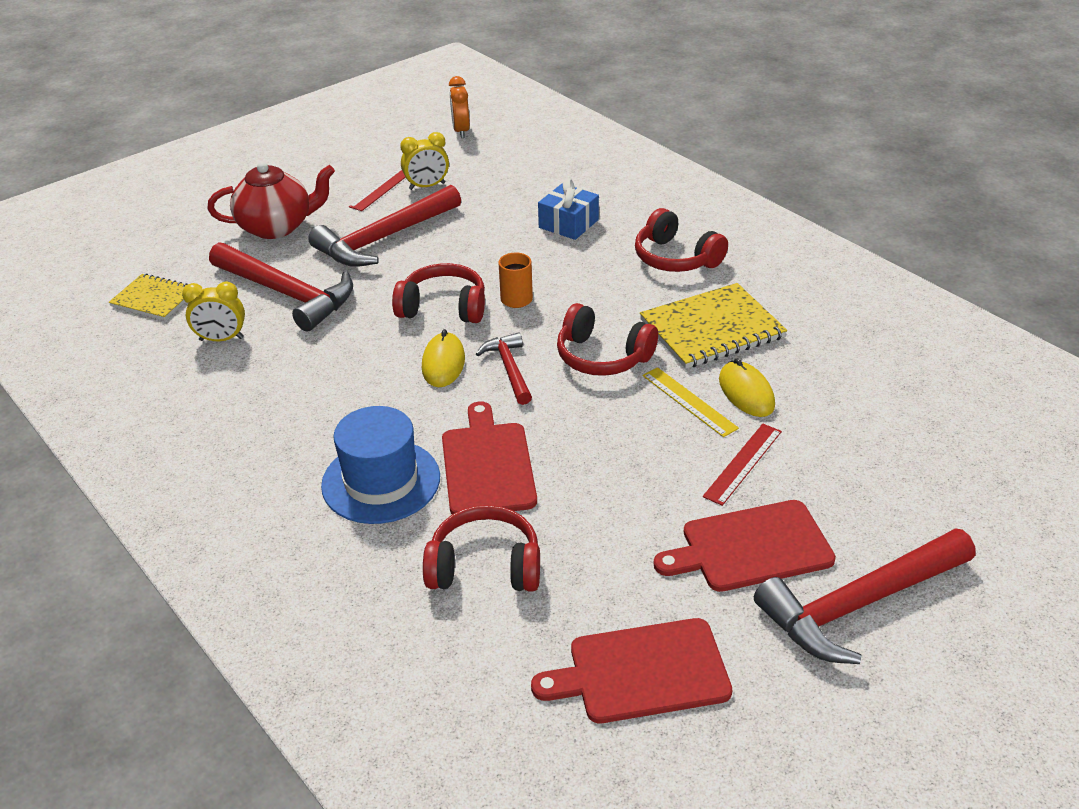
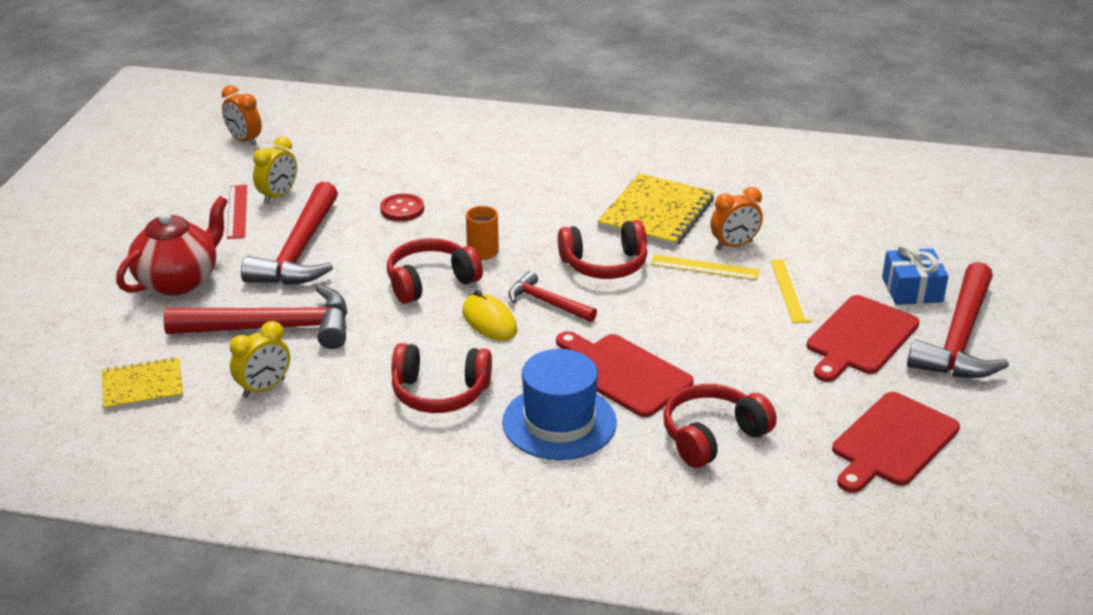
camera: 40 degrees left, 5 degrees down
blue gift [538,178,599,240] -> blue gift moved to [882,242,949,305]
red headphones [635,208,728,272] -> red headphones moved to [392,343,492,413]
red ruler [703,424,782,506] -> yellow ruler [771,259,812,323]
yellow mouse [719,358,775,417] -> orange clock [710,187,763,250]
none -> red button [380,194,424,221]

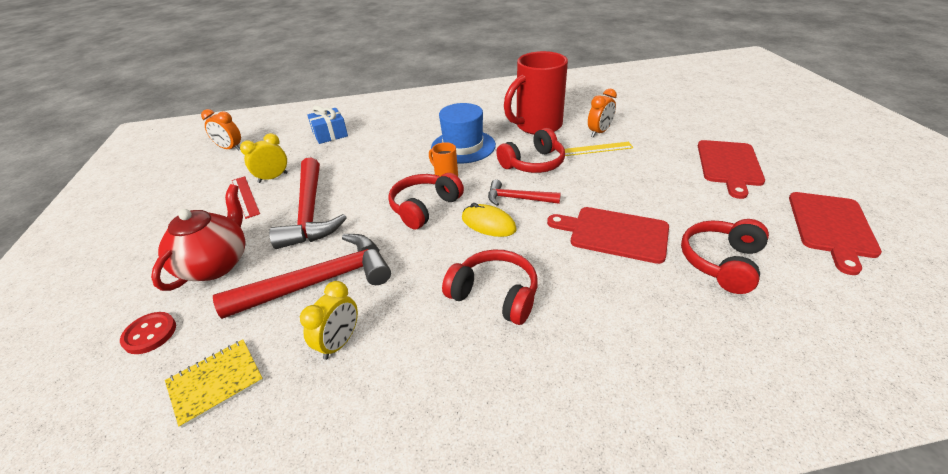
camera: 20 degrees left, 5 degrees up
yellow clock [253,137,297,204] -> yellow clock turned 135 degrees counterclockwise [240,133,288,183]
red button [380,194,424,221] -> red button moved to [120,312,176,354]
red headphones [392,343,492,413] -> red headphones turned 135 degrees counterclockwise [442,250,538,325]
blue hat [502,349,617,460] -> blue hat moved to [431,103,496,163]
yellow notebook [597,173,714,247] -> red mug [504,51,568,135]
yellow ruler [771,259,812,323] -> none
blue gift [882,242,949,305] -> blue gift moved to [307,106,348,144]
red hammer [907,262,1009,378] -> none

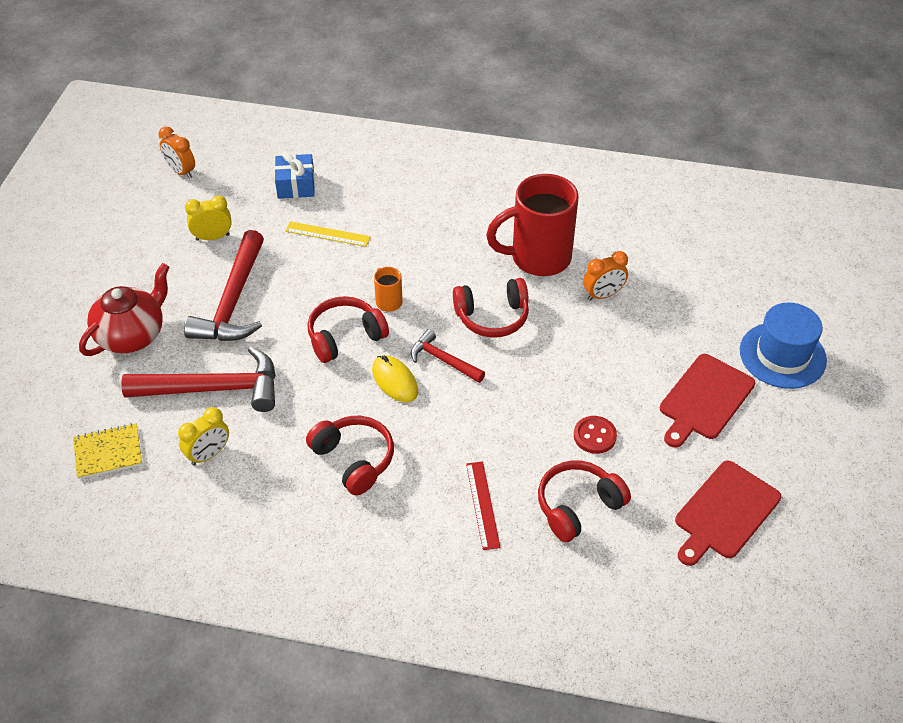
camera: 20 degrees right, 10 degrees up
red button [120,312,176,354] -> red button moved to [574,416,617,454]
red ruler [232,176,260,219] -> red ruler moved to [466,461,501,550]
blue hat [431,103,496,163] -> blue hat moved to [740,303,827,389]
red cutting board [547,207,669,264] -> none
yellow ruler [565,142,633,156] -> yellow ruler moved to [285,221,371,247]

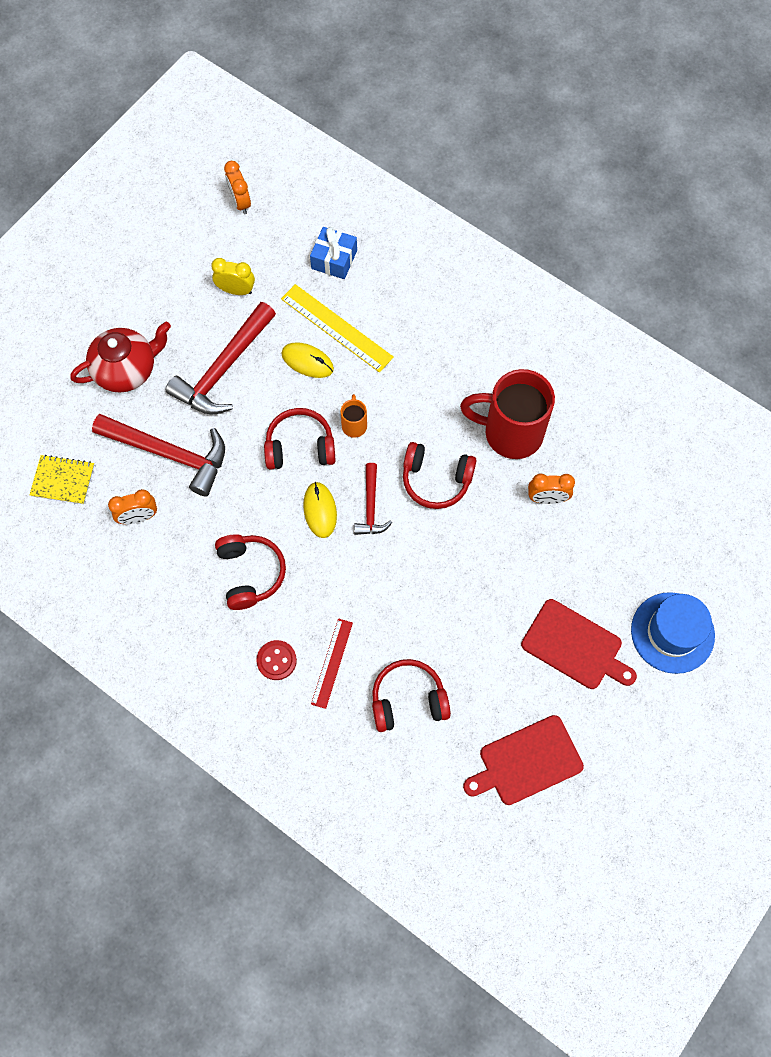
camera: 25 degrees right, 20 degrees up
yellow clock [178,407,229,465] -> orange clock [108,489,157,524]
yellow ruler [285,221,371,247] -> yellow ruler [281,284,394,373], size x1.57
red hammer [411,329,485,383] -> red hammer turned 150 degrees counterclockwise [354,463,392,535]
red button [574,416,617,454] -> red button moved to [256,640,297,680]
red cutting board [660,354,755,448] -> red cutting board turned 120 degrees counterclockwise [521,599,637,689]
none -> yellow mouse [282,342,334,378]

